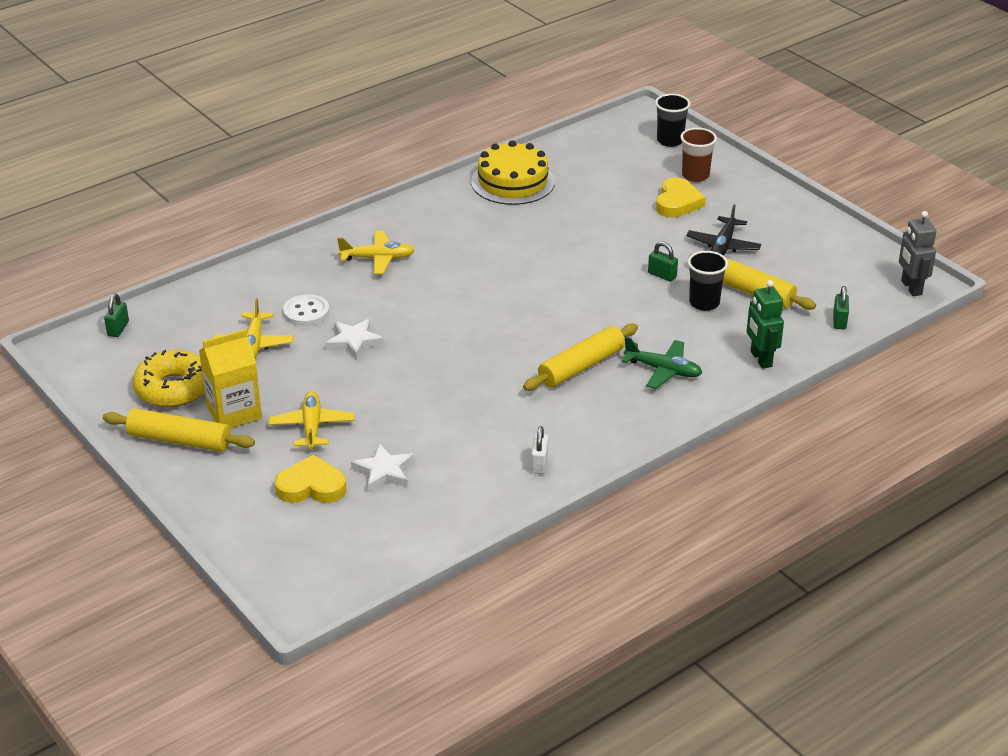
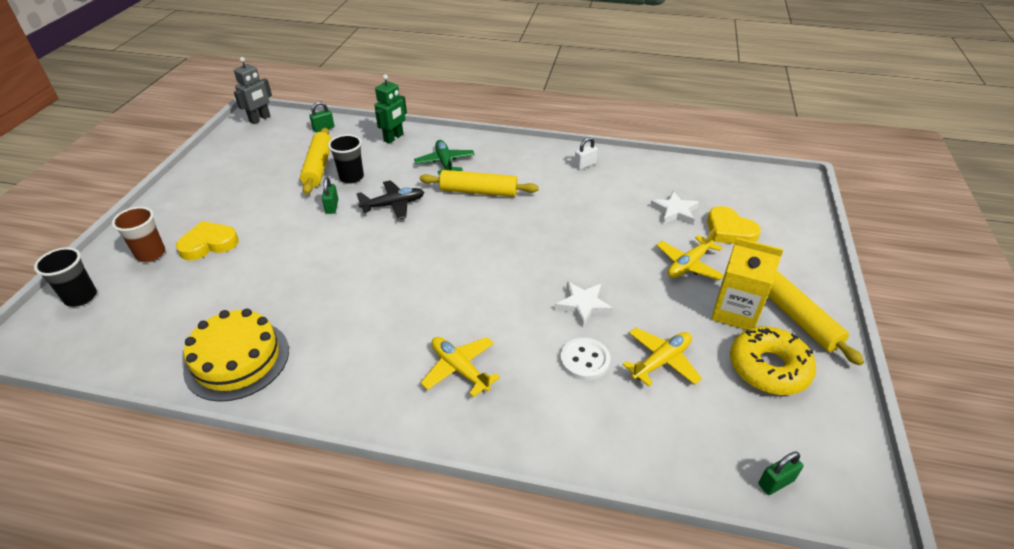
camera: 130 degrees left, 5 degrees up
black plane [686,204,761,256] -> black plane moved to [356,180,424,220]

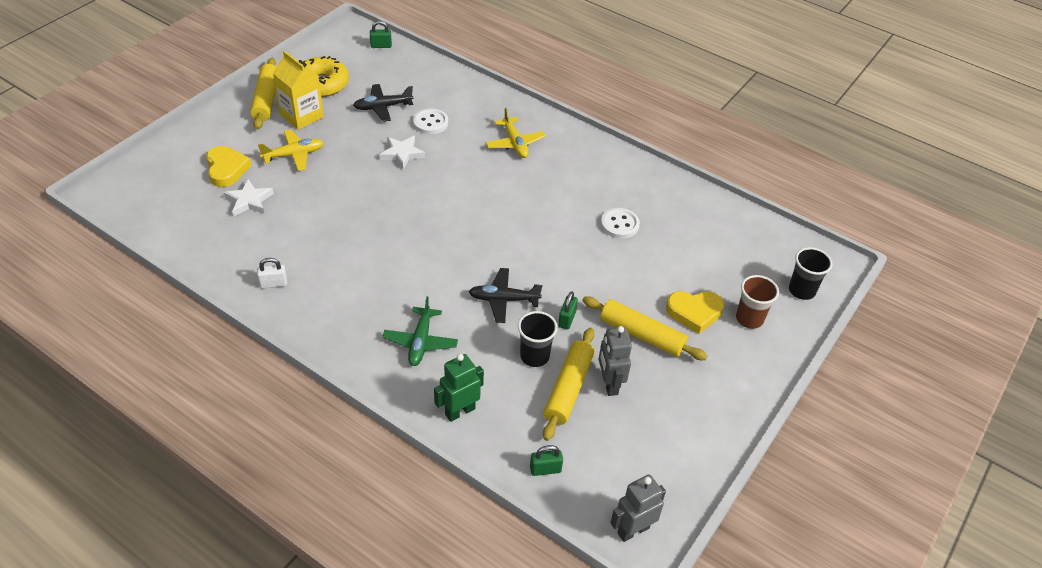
camera: 160 degrees left, 5 degrees up
yellow cake [183,309,289,402] -> none
yellow rolling pin [420,170,539,197] -> yellow rolling pin moved to [582,296,708,360]
yellow plane [622,328,702,387] -> black plane [353,84,413,122]
none -> grey robot [598,326,632,396]
none -> white button [601,208,640,239]

